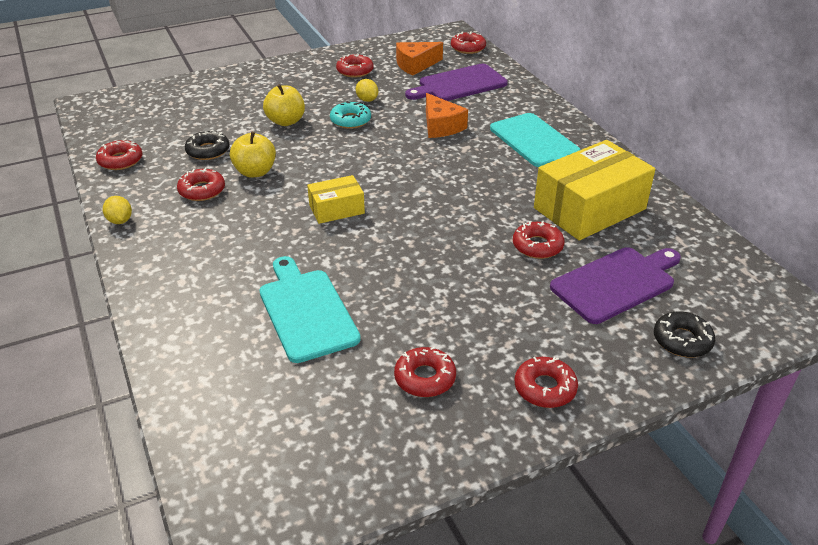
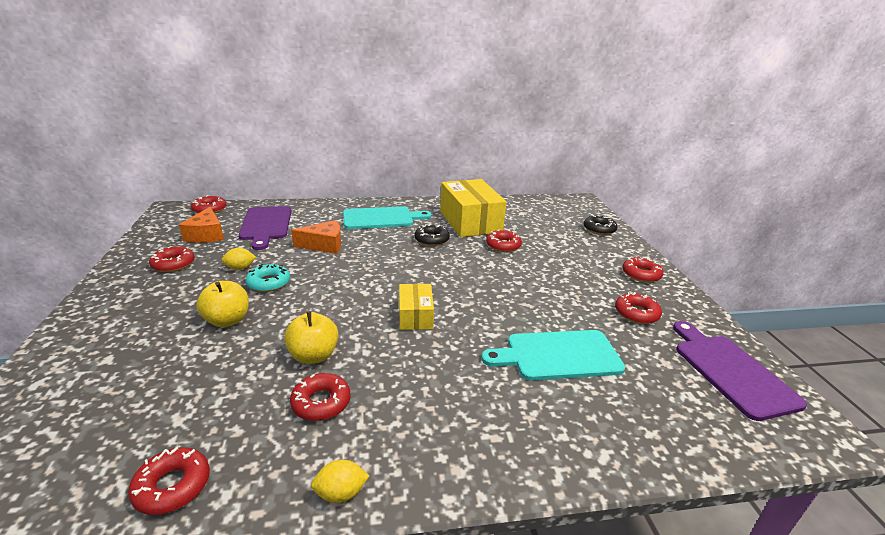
camera: 75 degrees left, 10 degrees down
black donut [185,130,229,160] -> black donut moved to [415,224,450,246]
purple cutting board [550,247,681,324] -> purple cutting board moved to [673,321,807,421]

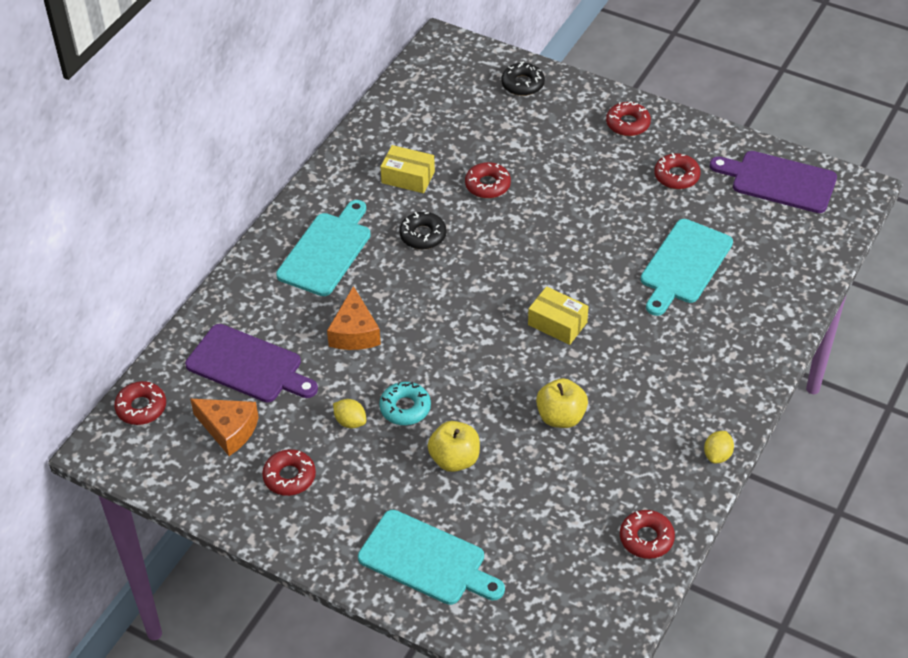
camera: 50 degrees left, 20 degrees up
yellow lemon [222,248,256,270] -> yellow lemon turned 75 degrees counterclockwise [333,399,366,428]
red donut [290,373,351,421] -> none
orange cheese [291,220,341,254] -> orange cheese turned 150 degrees clockwise [327,286,381,350]
yellow box [440,179,506,237] -> yellow box [380,145,435,193], size x0.52
none -> turquoise cutting board [358,510,505,605]

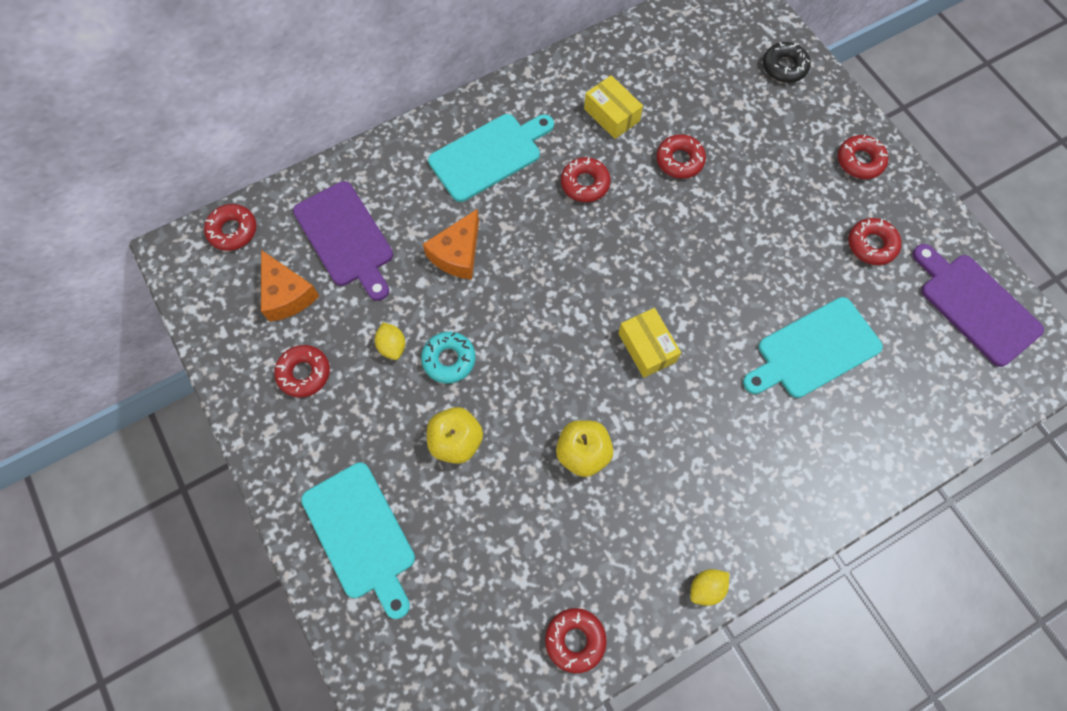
camera: 30 degrees right, 20 degrees up
black donut [399,212,447,249] -> red donut [561,157,611,202]

